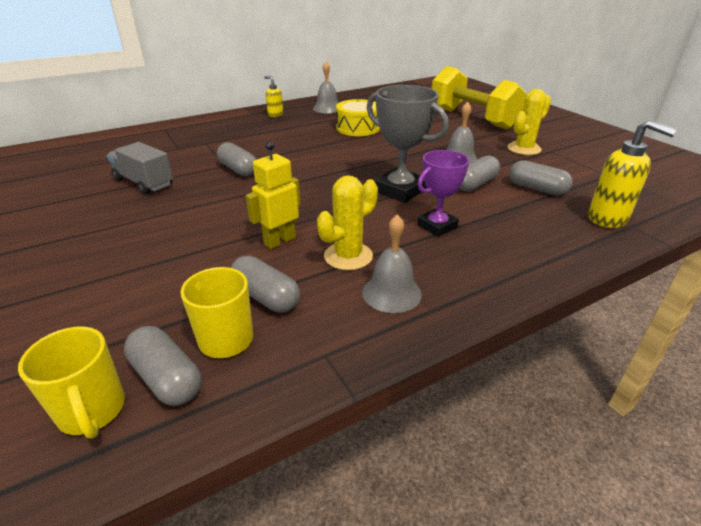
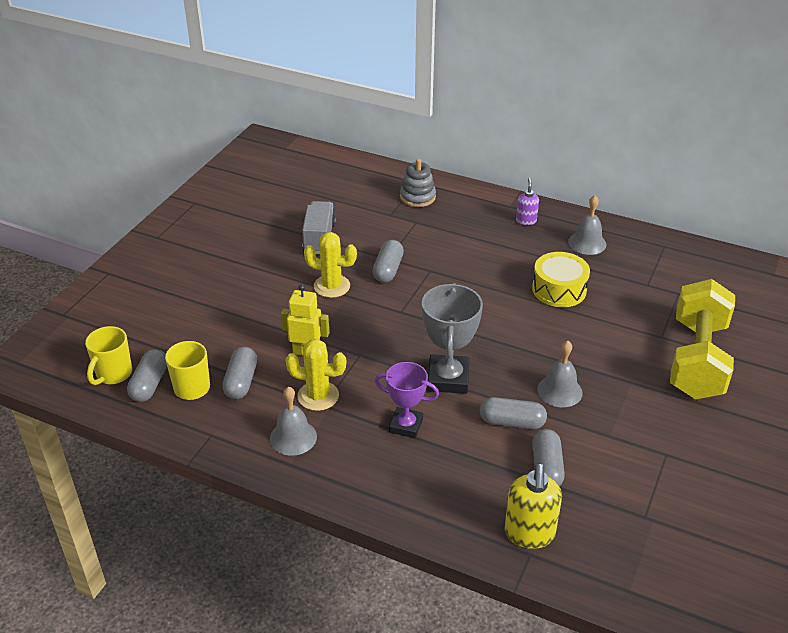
camera: 55 degrees right, 5 degrees up
yellow soap dispenser [265,76,283,117] -> purple soap dispenser [516,178,539,225]
yellow cactus [507,89,551,155] -> yellow cactus moved to [304,232,357,298]
none -> grey stacking toy [400,159,436,207]

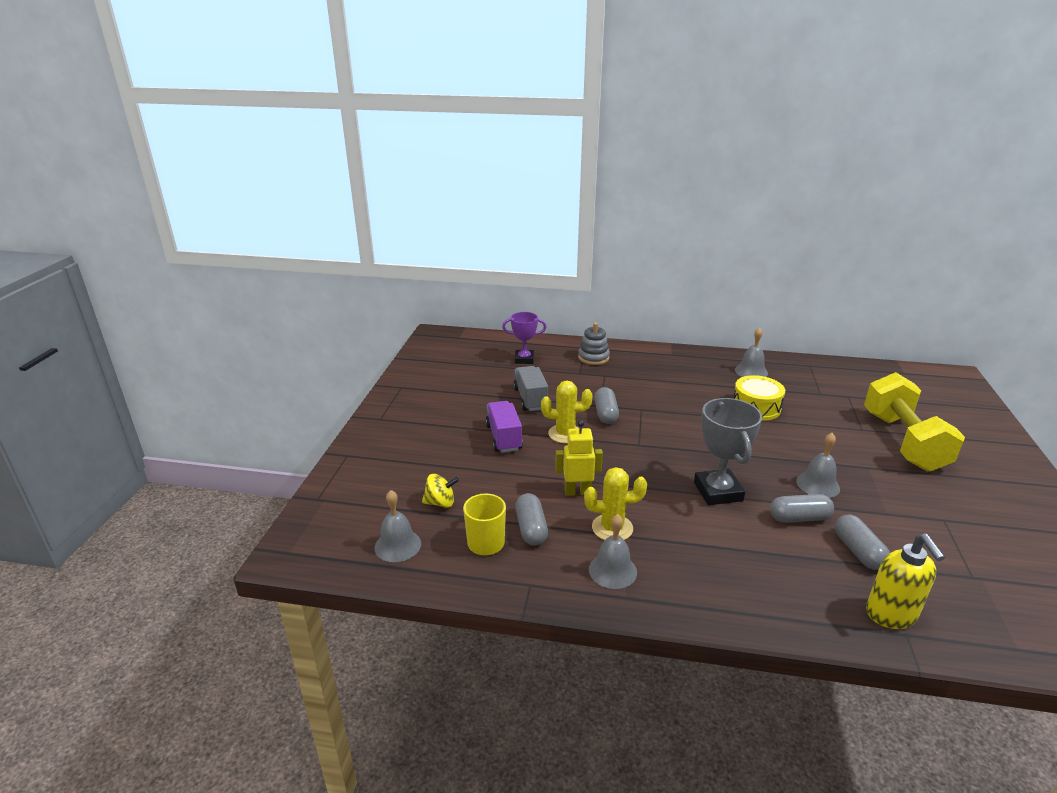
camera: 15 degrees left, 10 degrees down
yellow mug [85,326,132,385] -> grey bell [374,490,421,562]
grey capsule [127,349,167,402] -> none
purple trophy [375,362,439,438] -> purple trophy moved to [502,312,546,364]
purple soap dispenser [516,178,539,225] -> none
none -> yellow spinning top [422,474,459,508]
none -> purple truck [485,401,523,452]

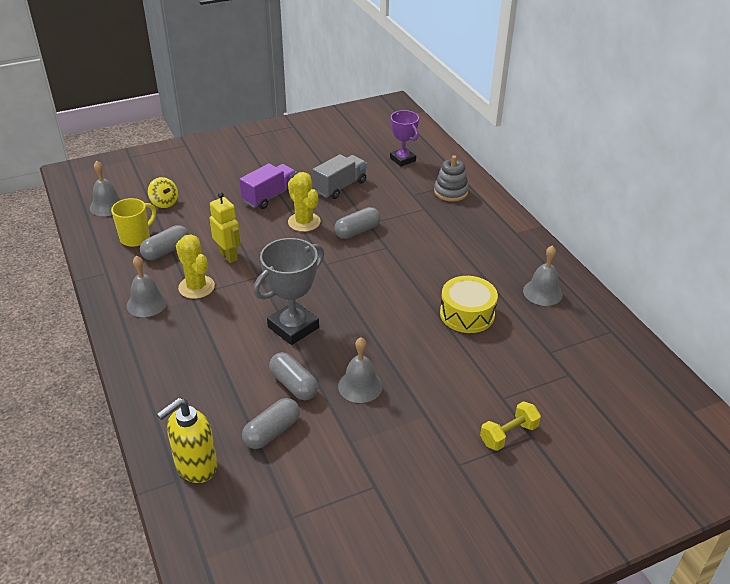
camera: 55 degrees right, 10 degrees up
yellow dumbbell [864,372,965,472] -> yellow dumbbell [480,401,541,451], size x0.44

